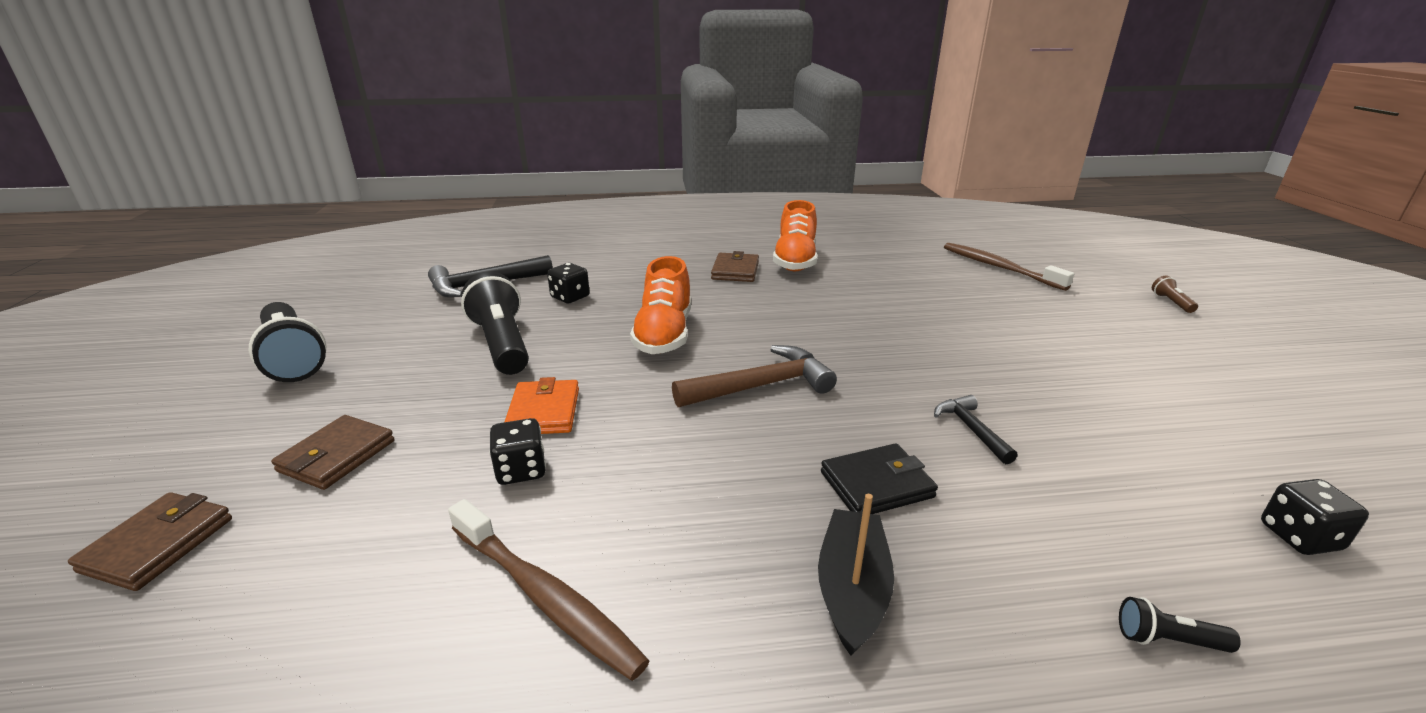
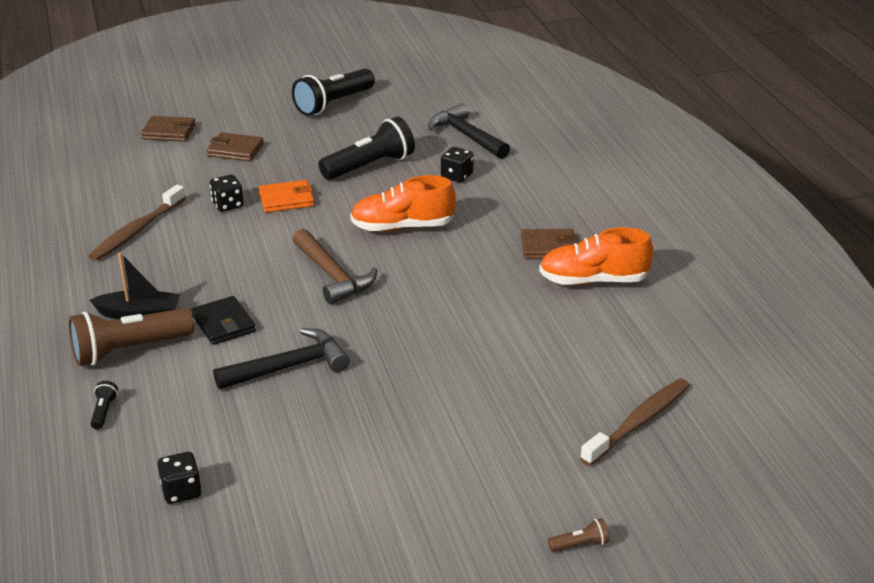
camera: 80 degrees right, 5 degrees up
black hammer [934,395,1017,464] -> black hammer [213,328,350,390], size x1.77
none -> brown flashlight [69,308,194,366]

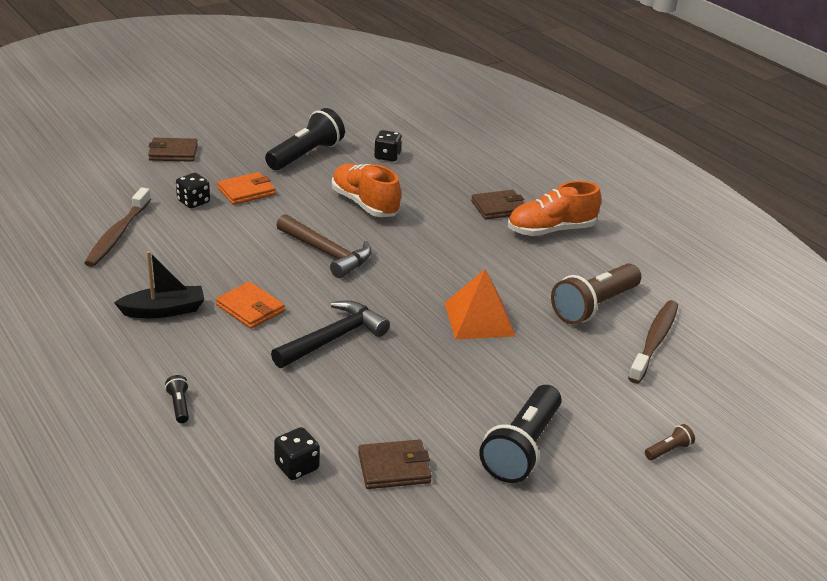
camera: 20 degrees left, 0 degrees up
brown flashlight [69,308,194,366] -> brown flashlight moved to [551,263,641,324]
brown wallet [141,116,196,142] -> brown wallet moved to [358,439,432,489]
black wallet [191,296,256,345] -> orange wallet [216,282,285,329]
black flashlight [292,69,375,116] -> black flashlight moved to [479,385,562,483]
orange shoe [351,175,456,232] -> orange shoe turned 75 degrees clockwise [332,163,401,217]
black hammer [428,103,510,159] -> none
none -> orange pyramid [444,269,516,339]

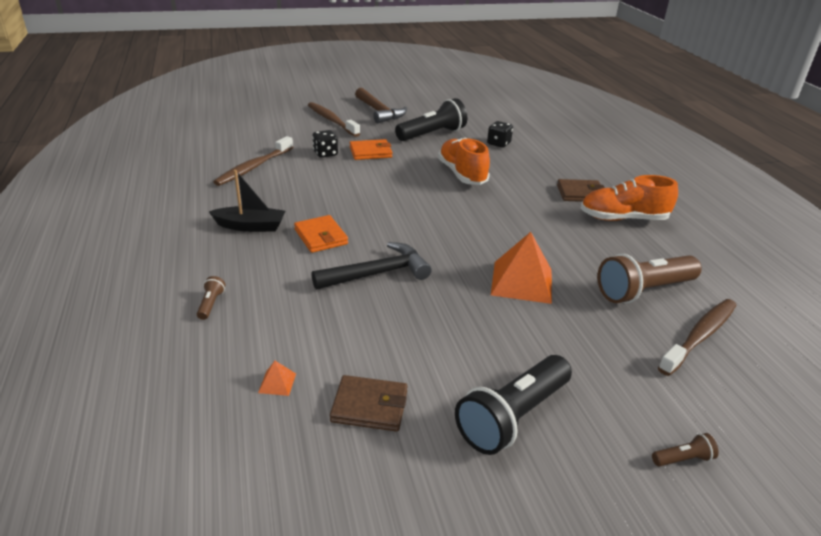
camera: 20 degrees right, 0 degrees up
brown wallet [148,138,198,162] -> brown toothbrush [308,102,360,137]
black flashlight [165,375,189,423] -> brown flashlight [197,276,225,320]
black dice [274,427,320,480] -> orange pyramid [258,361,296,396]
brown hammer [276,214,372,278] -> brown hammer moved to [355,88,407,123]

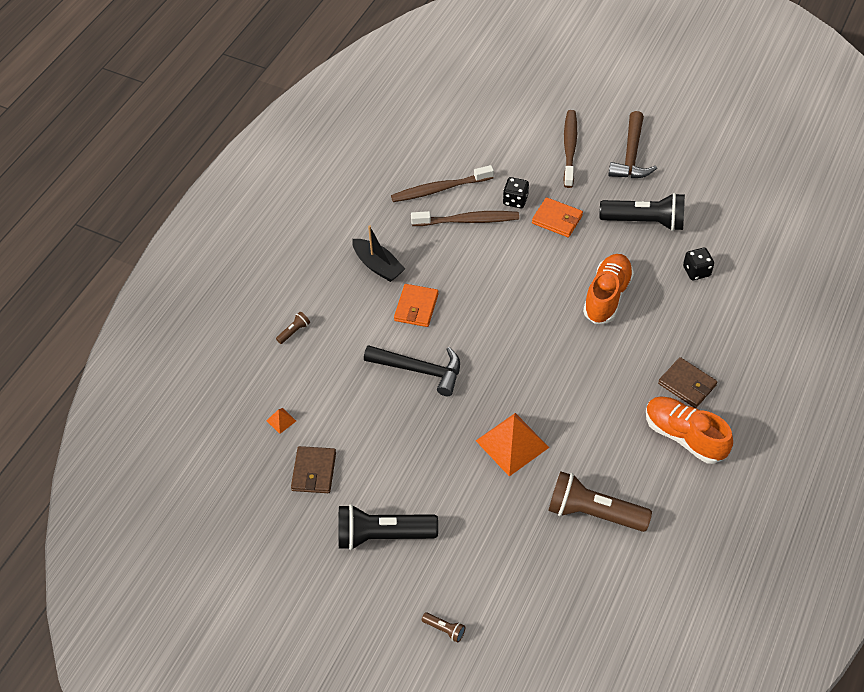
camera: 45 degrees right, 20 degrees up
brown wallet [330,375,408,432] -> brown wallet turned 45 degrees clockwise [291,446,336,493]
brown toothbrush [658,299,737,376] -> brown toothbrush moved to [411,211,519,226]

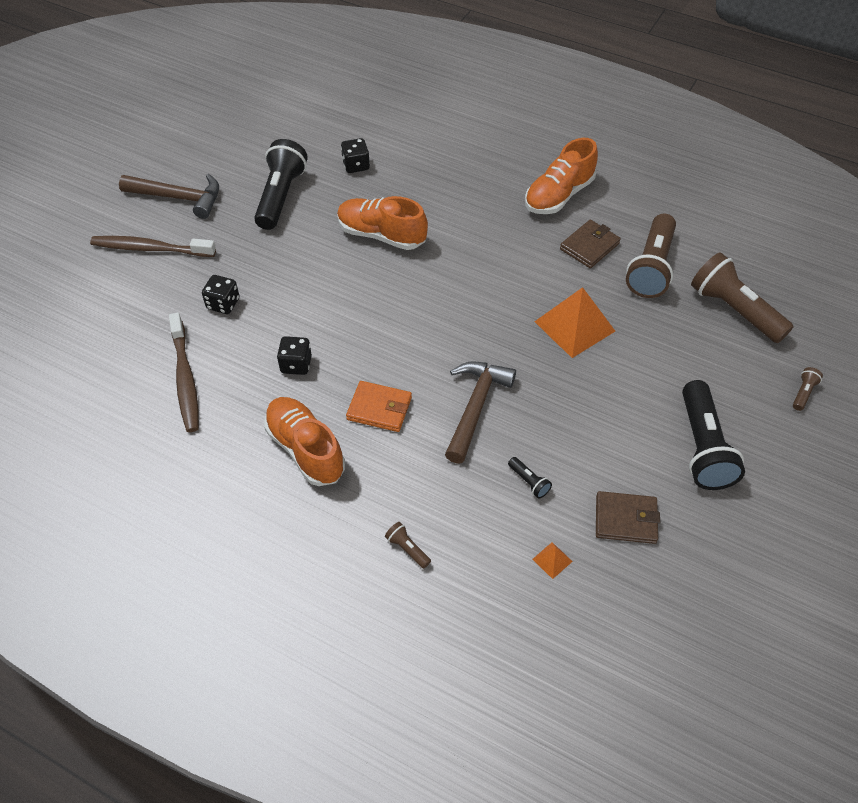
camera: 90 degrees left, 0 degrees up
black boat [352,225,405,282] -> orange shoe [264,397,345,486]
black hammer [364,345,460,396] -> brown hammer [445,361,516,464]
brown toothbrush [411,211,519,226] -> none
orange wallet [532,197,583,237] -> none
brown wallet [658,357,717,408] -> brown wallet moved to [560,220,621,268]
none -> black dice [277,336,312,375]
none -> black flashlight [508,457,552,498]
none -> brown flashlight [691,252,794,343]

